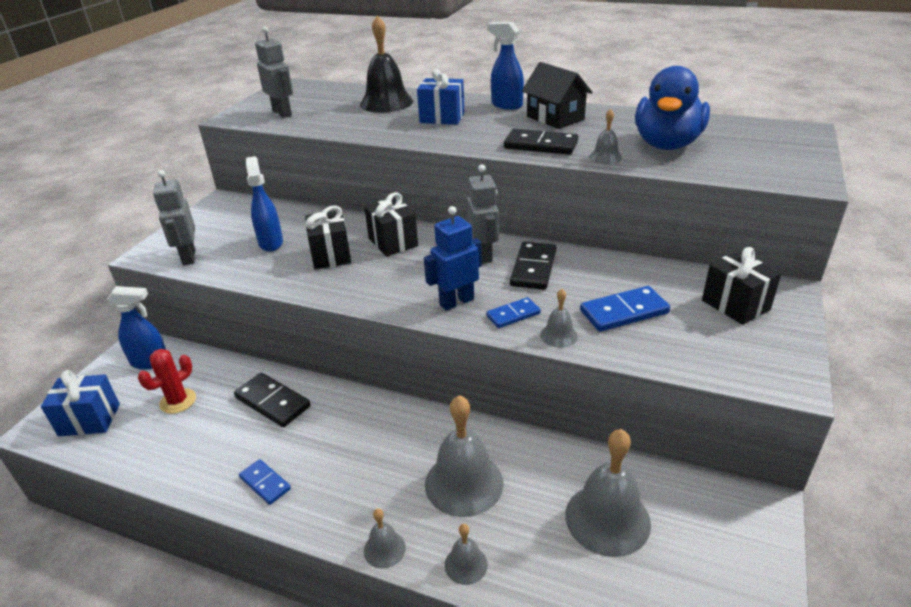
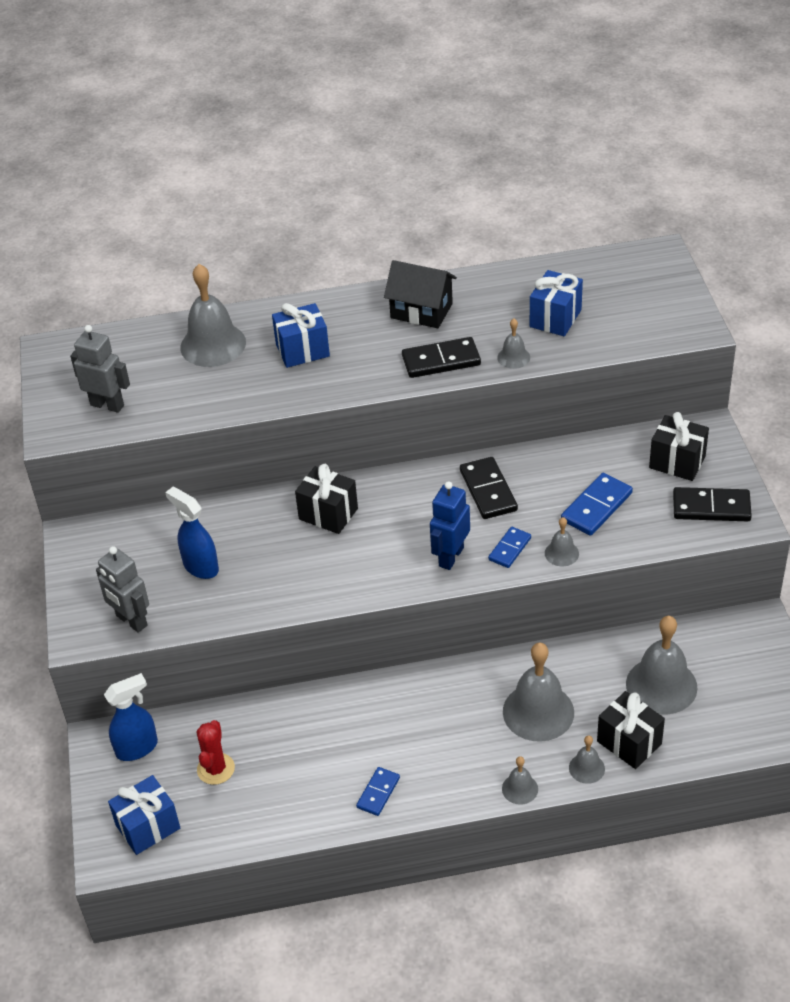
camera: 30 degrees left, 10 degrees up
black domino [234,373,311,427] -> black domino moved to [673,487,752,521]
blue domino [239,459,291,505] -> blue domino turned 75 degrees counterclockwise [356,767,400,816]
black gift [305,206,351,269] -> black gift moved to [597,691,665,769]
black bell [360,15,413,113] -> grey bell [180,264,246,367]
grey robot [467,164,499,263] -> none
blue spray bottle [487,22,524,110] -> none
blue duck [635,66,710,150] -> blue gift [530,270,583,336]

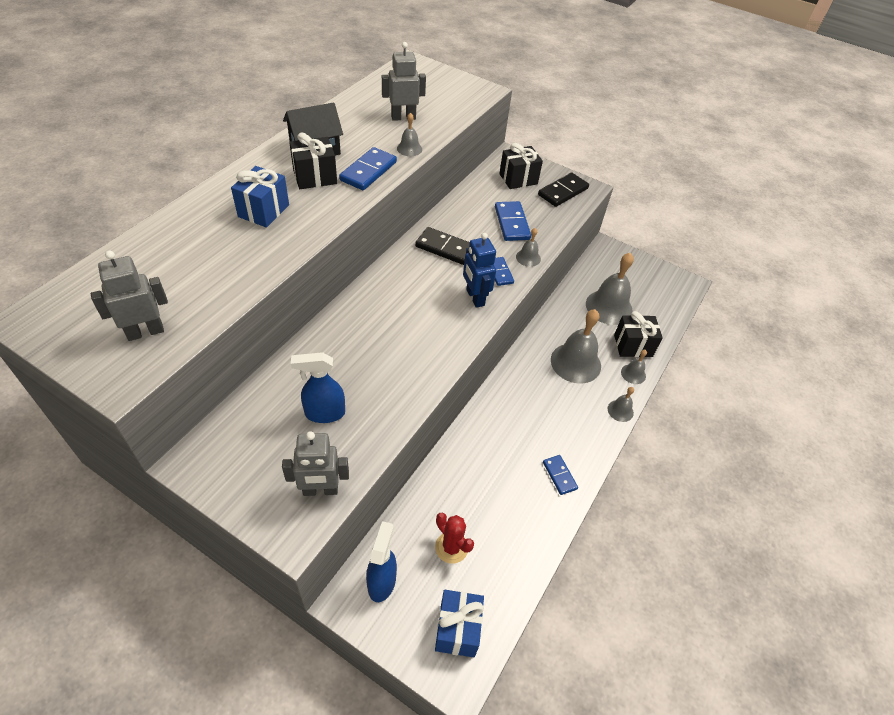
camera: 55 degrees left, 5 degrees up
grey bell [180,264,246,367] -> none
black gift [295,464,358,534] -> black gift moved to [289,132,337,189]
black domino [402,337,481,378] -> blue domino [339,147,397,190]
blue gift [530,270,583,336] -> grey robot [382,42,426,121]

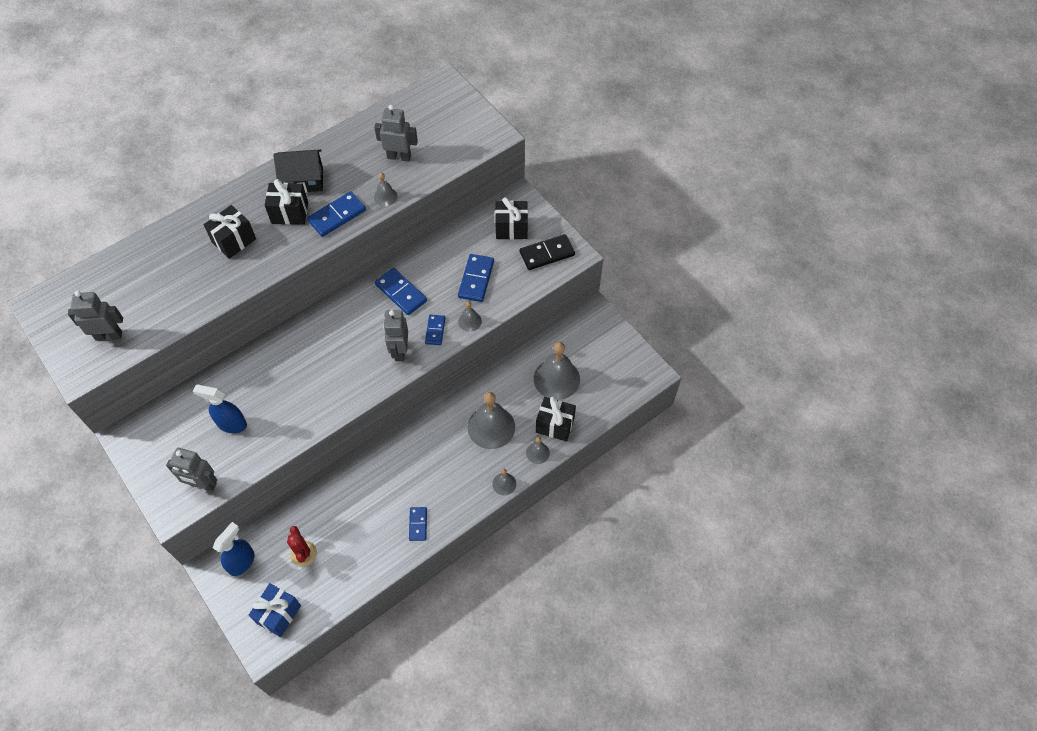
camera: 25 degrees right, 10 degrees up
blue gift [231,166,289,228] -> black gift [204,205,256,259]
black domino [415,227,470,265] -> blue domino [375,268,427,315]
blue robot [463,233,496,308] -> grey robot [383,310,408,361]

